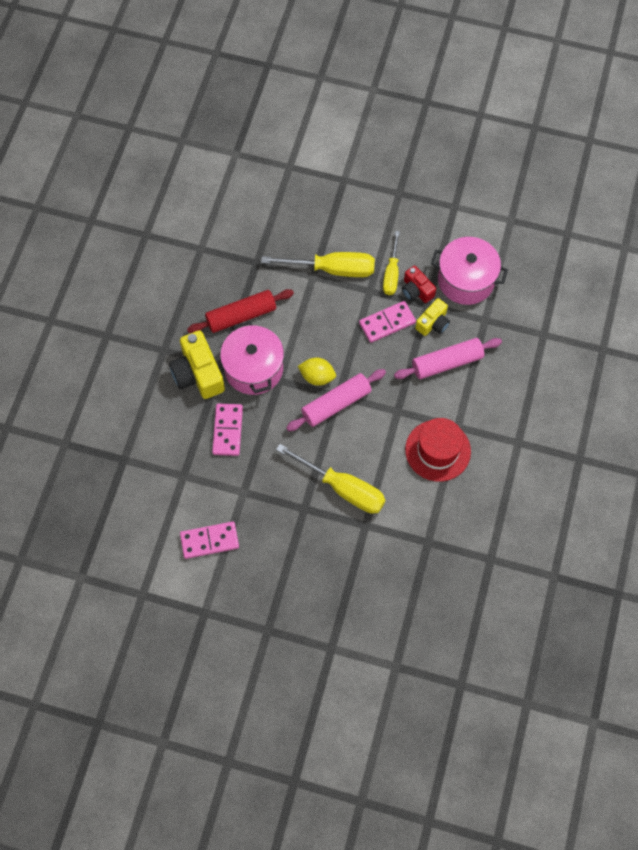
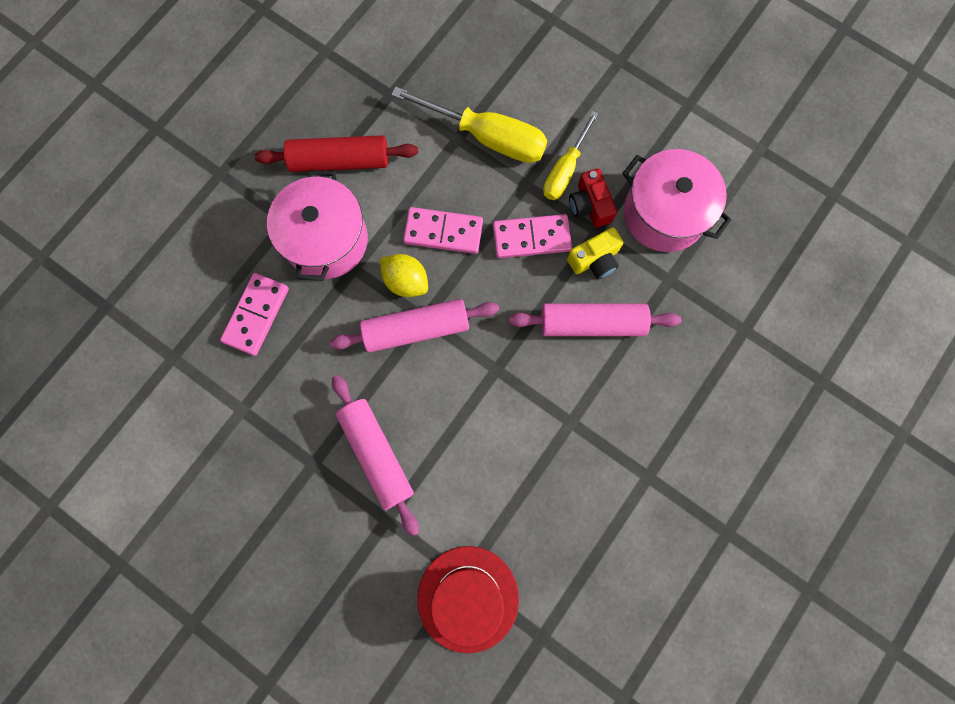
camera: 20 degrees right, 10 degrees up
yellow camera [169,330,225,399] -> none
pink domino [180,521,239,559] -> pink domino moved to [403,207,483,254]
yellow screwdriver [276,444,385,514] -> pink rolling pin [332,375,419,536]
red hat [405,418,471,482] -> red hat moved to [417,546,519,653]

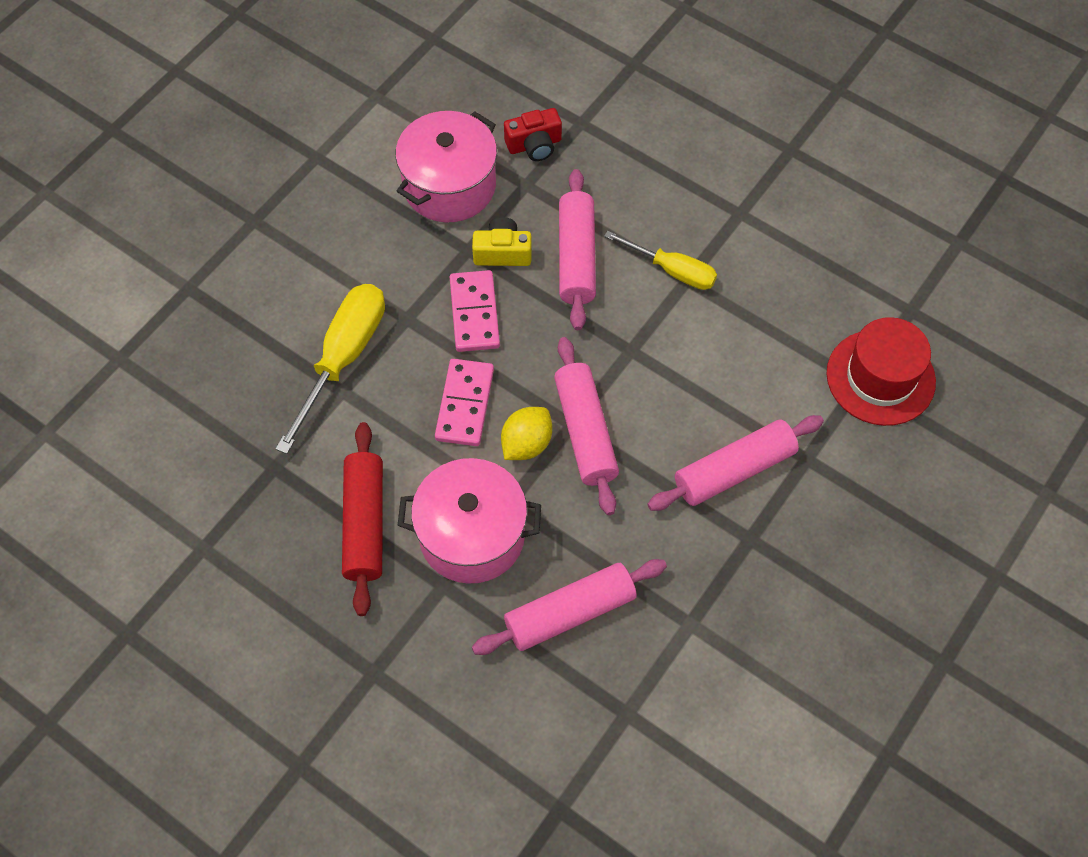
camera: 90 degrees left, 15 degrees down
pink domino [220,273,289,356] -> pink rolling pin [472,559,667,655]
yellow screwdriver [543,111,599,200] -> yellow screwdriver moved to [604,231,717,290]
yellow camera [567,227,623,279] -> yellow camera turned 60 degrees counterclockwise [472,217,532,266]
red camera [569,168,617,228] -> red camera moved to [504,108,562,161]

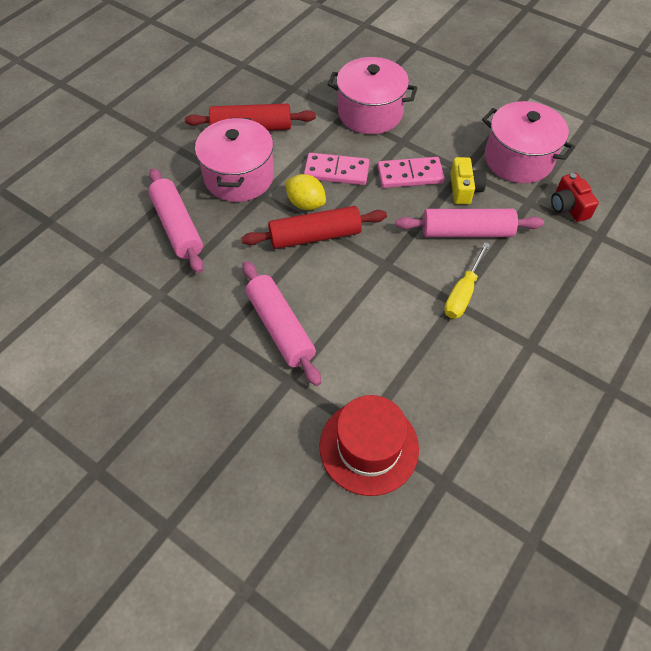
camera: 90 degrees right, 5 degrees down
yellow screwdriver [275,284,385,454] -> pink pot [327,57,417,134]
pink rolling pin [554,337,619,515] -> red rolling pin [242,206,387,249]

